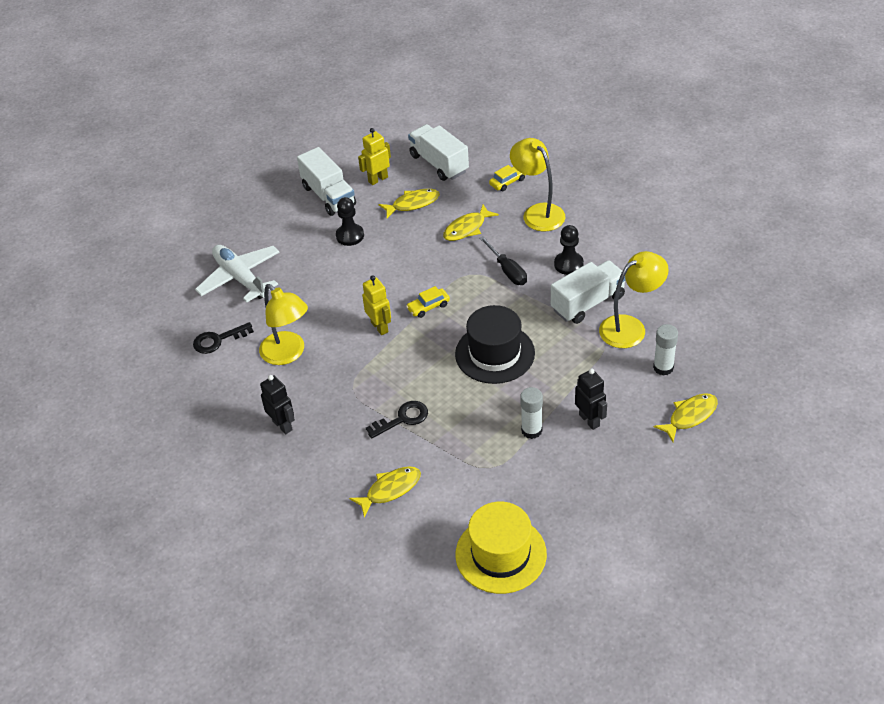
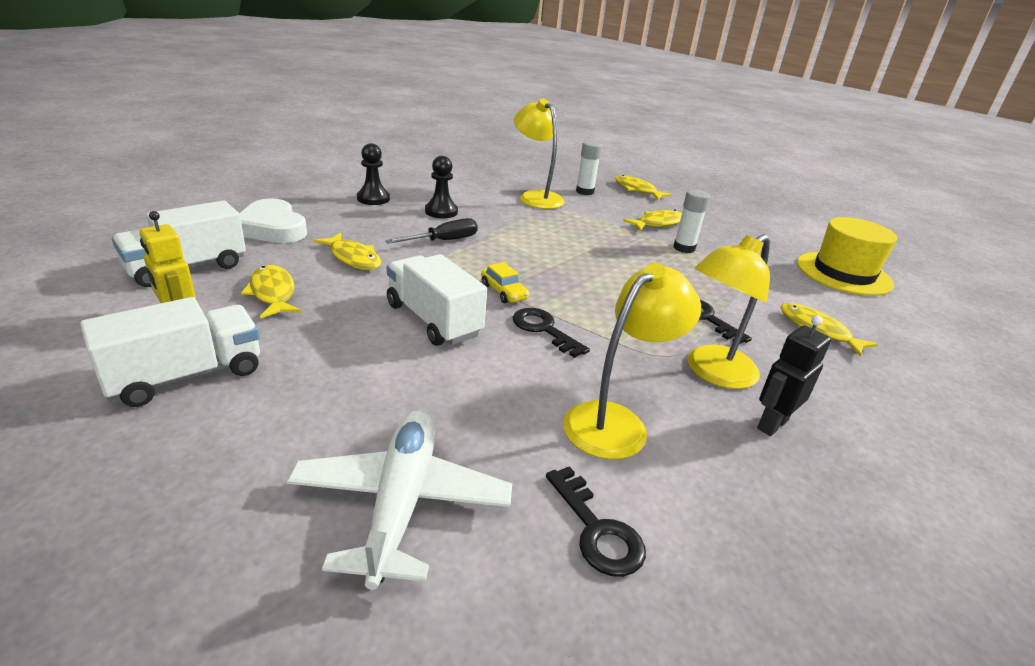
camera: 100 degrees left, 15 degrees down
white plane [195,245,280,303] -> white plane turned 135 degrees clockwise [287,410,512,590]
black pawn [336,197,364,246] -> black pawn moved to [357,143,390,205]
yellow robot [362,275,391,335] -> black key [513,308,590,358]
black hat [455,305,535,384] -> none
yellow car [489,165,525,191] -> white heart [239,199,307,243]
yellow lamp [510,138,565,231] -> yellow lamp moved to [688,234,770,389]
white truck [551,260,625,324] -> white truck moved to [387,254,487,346]
black robot [575,369,607,430] -> yellow fish [623,210,682,231]

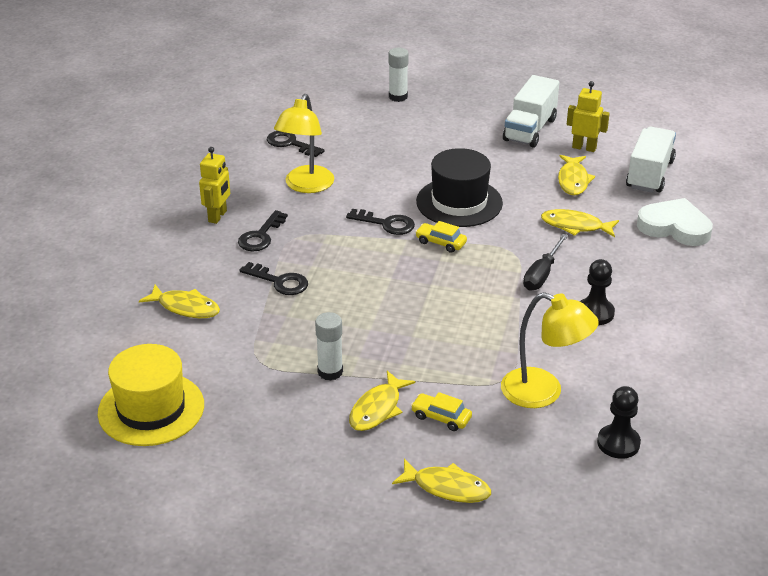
camera: 155 degrees right, 5 degrees up
yellow fish [241,265,301,319] -> yellow fish turned 60 degrees clockwise [558,155,595,195]
white plane [287,410,512,590] -> none
black pawn [357,143,390,205] -> black pawn moved to [597,386,641,459]
white truck [387,254,487,346] -> black hat [416,148,503,227]
white glue stick [576,141,602,195] -> white glue stick moved to [389,48,409,102]
yellow lamp [688,234,770,389] -> black key [238,210,288,251]
black robot [757,315,831,436] -> yellow robot [199,147,230,224]
none -> yellow car [411,392,472,431]

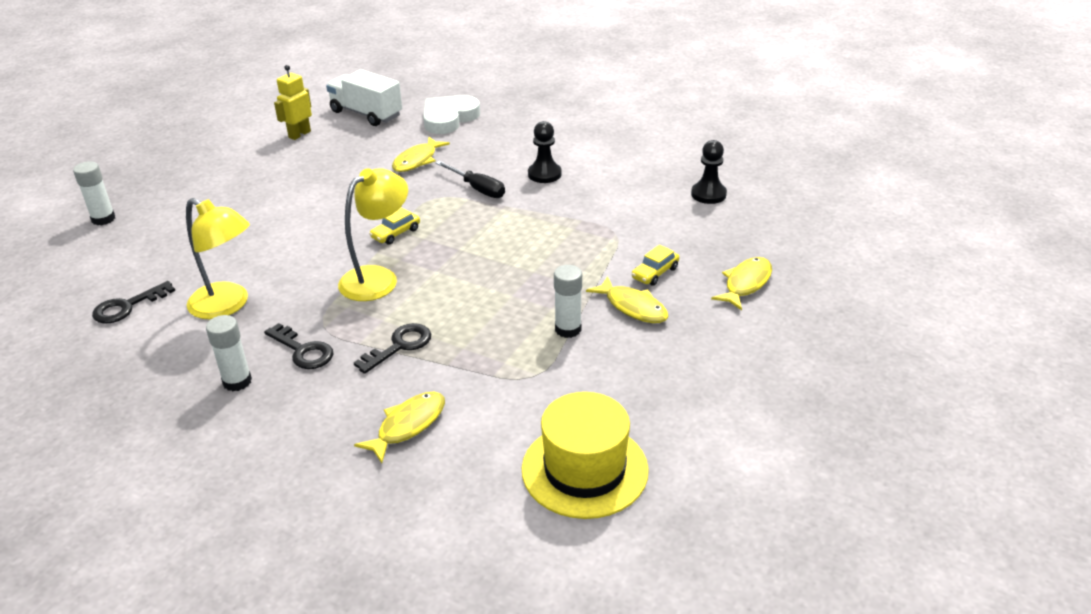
camera: 75 degrees left, 0 degrees up
yellow robot [199,147,230,224] -> white glue stick [206,315,252,391]
black key [346,209,415,235] -> none
black hat [416,148,503,227] -> none
yellow lamp [501,292,599,408] -> yellow lamp moved to [338,168,408,301]
white truck [503,75,559,148] -> none
yellow fish [558,155,595,195] -> none

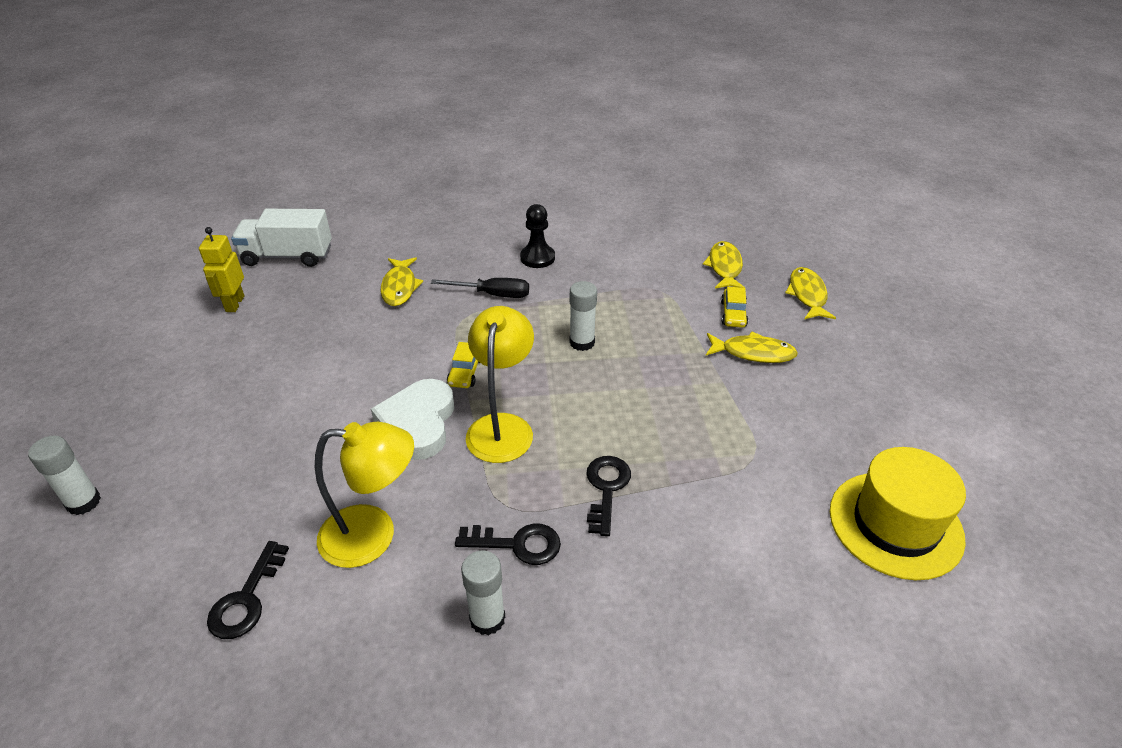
camera: 35 degrees left, 5 degrees up
yellow fish [354,392,445,463] -> yellow fish moved to [703,241,745,289]
white heart [423,95,480,134] -> white heart moved to [371,379,454,460]
white glue stick [554,265,582,338] -> white glue stick moved to [570,281,597,351]
black pawn [691,140,727,204] -> none

